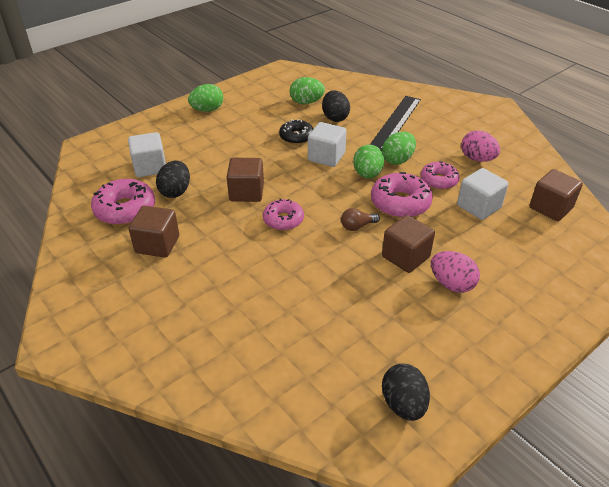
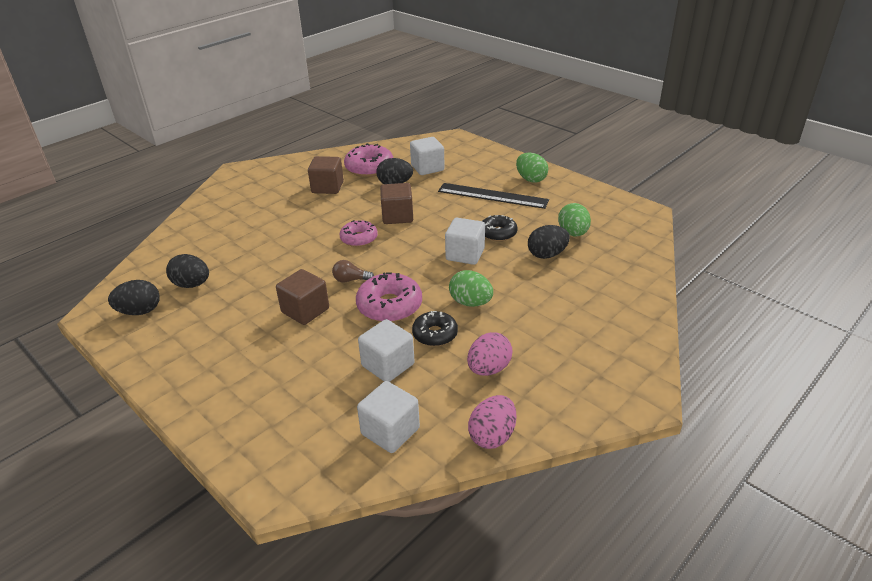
camera: 85 degrees right, 5 degrees down
brown light bulb [341,208,380,231] -> brown light bulb turned 60 degrees counterclockwise [332,260,374,283]
green egg [353,145,384,178] -> none
black ruler [370,96,421,151] -> black ruler moved to [438,183,549,209]
pink donut [421,161,460,190] -> black donut [412,311,458,346]
pink egg [431,251,480,293] -> pink egg moved to [468,395,516,449]
brown cube [529,169,583,221] -> white cube [357,381,420,453]
none -> black egg [166,254,209,288]

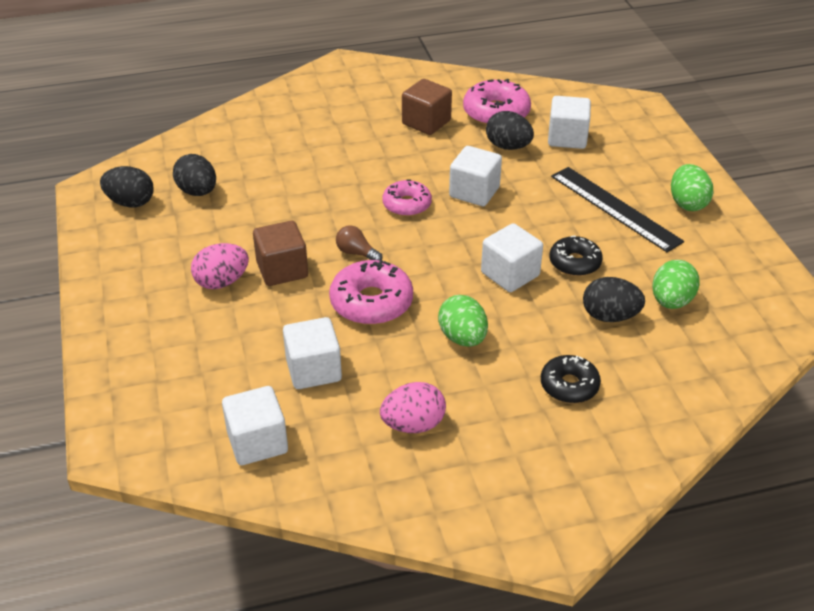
camera: 30 degrees right, 5 degrees up
brown cube [380,183,413,224] -> white cube [449,146,502,206]
black donut [412,311,458,346] -> black donut moved to [541,355,601,403]
pink egg [468,395,516,449] -> pink egg moved to [191,243,249,289]

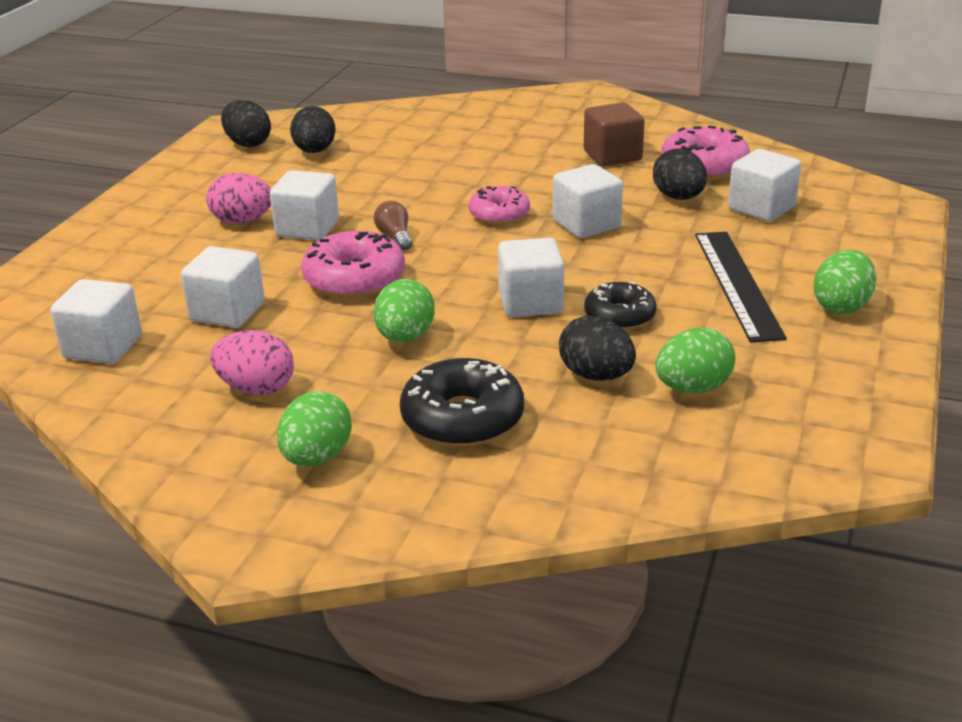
camera: 35 degrees right, 10 degrees down
brown cube [253,221,308,286] -> white cube [270,170,339,240]
black donut [541,355,601,403] -> black donut [400,358,524,447], size x1.53
none -> green egg [277,391,352,466]

